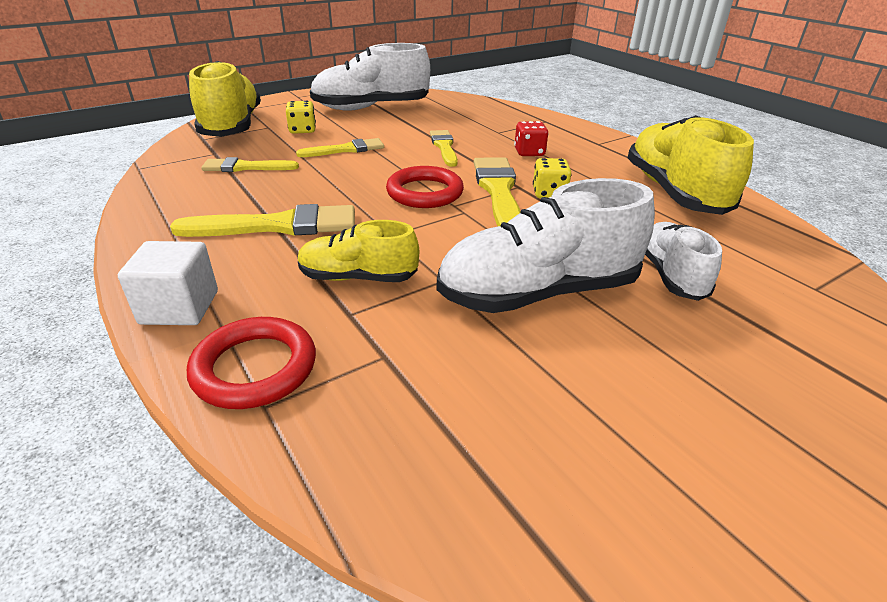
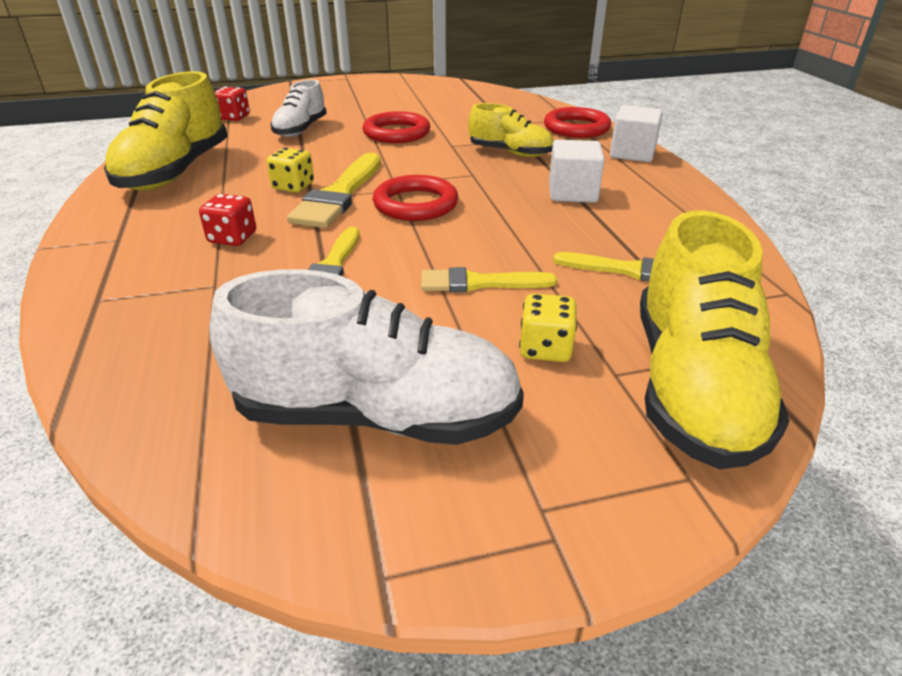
camera: 160 degrees left, 0 degrees up
yellow brush [170,204,355,237] -> white cube [549,140,605,203]
white shoe [437,178,655,313] -> red ring [363,111,430,143]
none -> red dice [215,87,250,121]

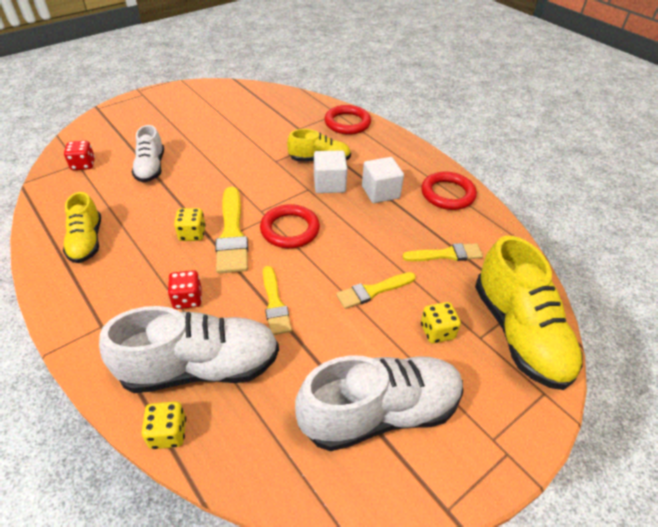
camera: 25 degrees left, 10 degrees up
yellow shoe [104,71,228,191] -> yellow shoe [63,192,101,263], size x0.58
red ring [363,111,430,143] -> red ring moved to [421,171,477,210]
white cube [610,105,663,162] -> white cube moved to [314,151,347,193]
none -> white shoe [99,306,279,393]
none -> yellow dice [142,401,186,449]

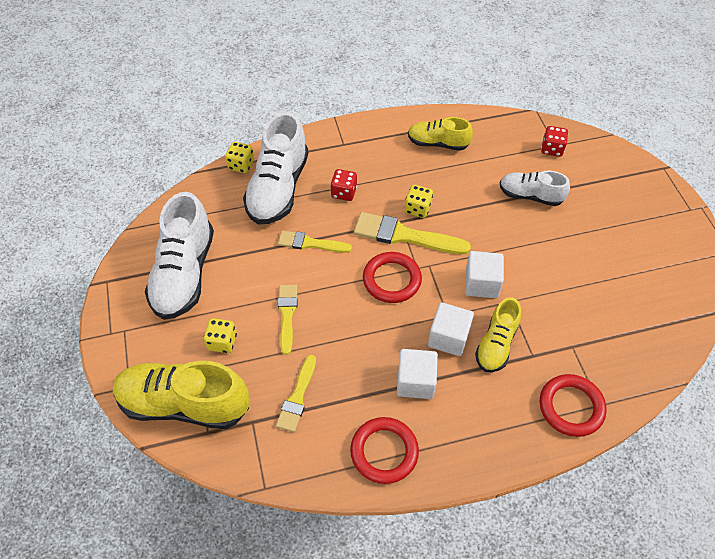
camera: 115 degrees right, 10 degrees up
none -> white cube [465,251,504,298]

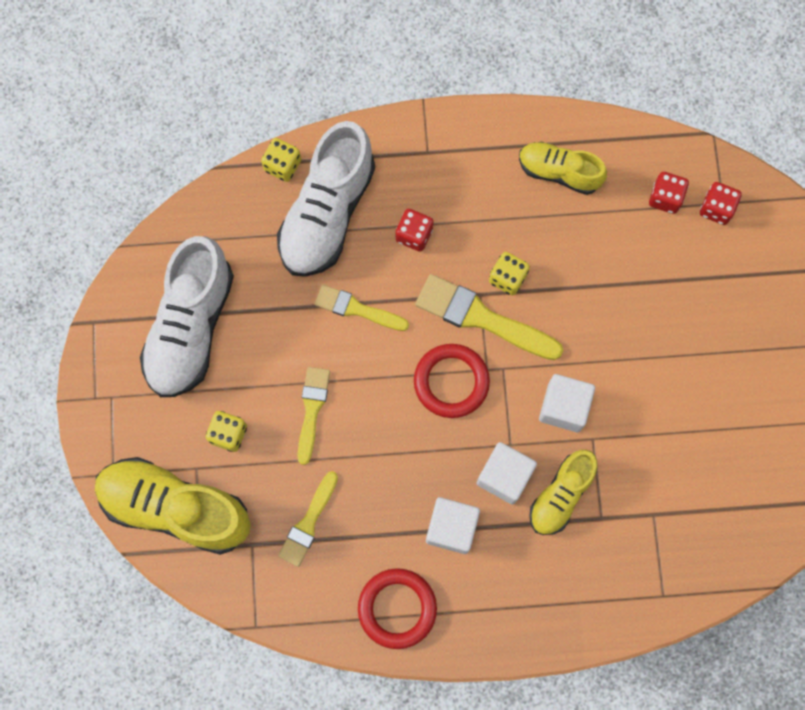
camera: 10 degrees right, 20 degrees up
white shoe [500,171,570,206] -> none
red ring [540,374,607,437] -> none
none -> red dice [649,172,689,214]

